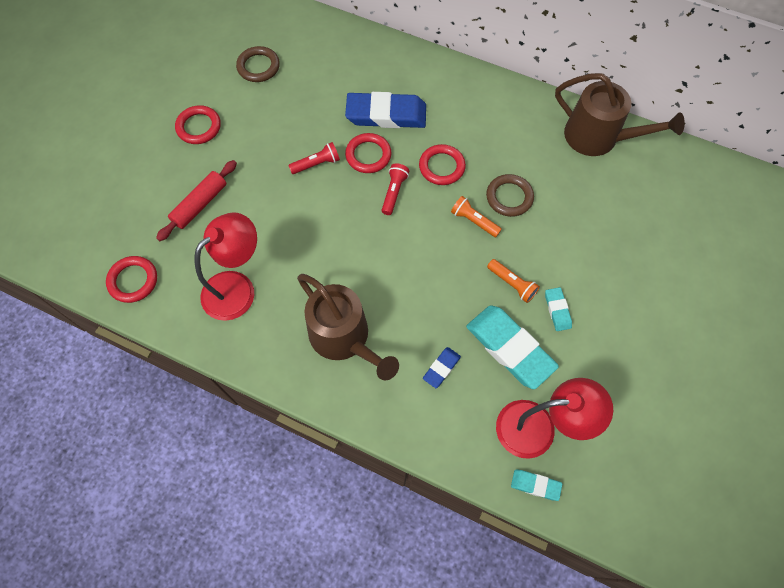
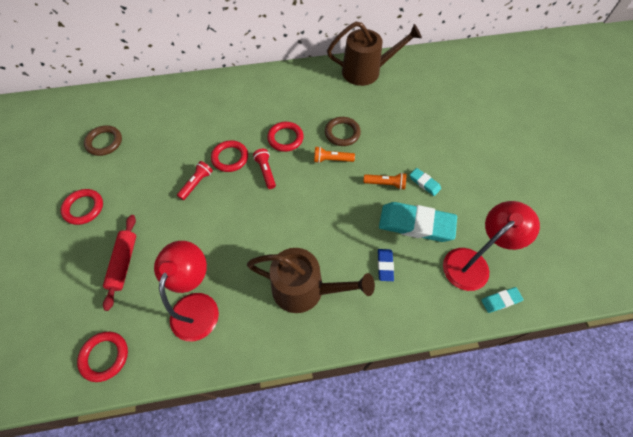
camera: 35 degrees left, 5 degrees down
blue eraser [345,92,426,128] -> none

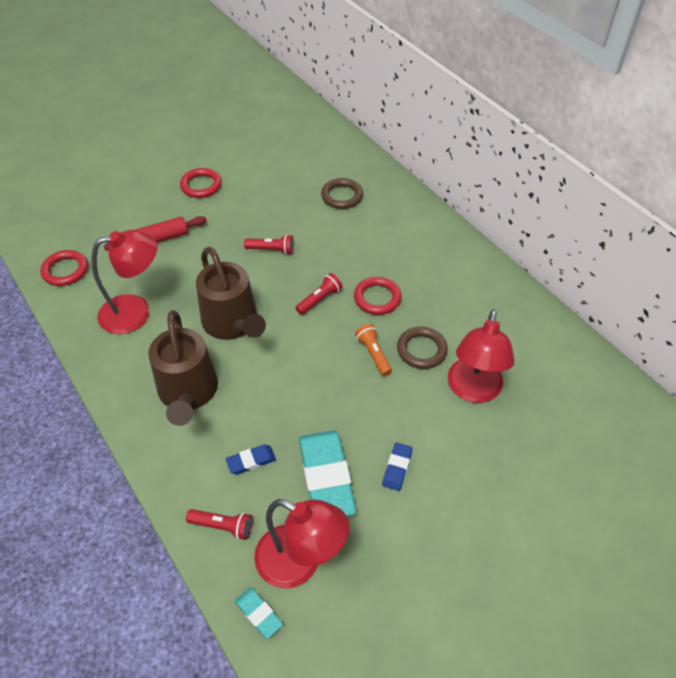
camera: 65 degrees right, 10 degrees down
brown ring [84,125,122,156] -> brown ring moved to [321,178,363,209]
red ring [211,140,248,172] -> none
brown watering can [327,22,422,86] -> brown watering can moved to [196,247,266,340]
orange flashlight [363,173,406,190] -> none
turquoise eraser [410,168,441,196] -> blue eraser [382,442,413,491]
none -> red flashlight [186,509,253,540]
none -> red lamp [448,309,515,403]

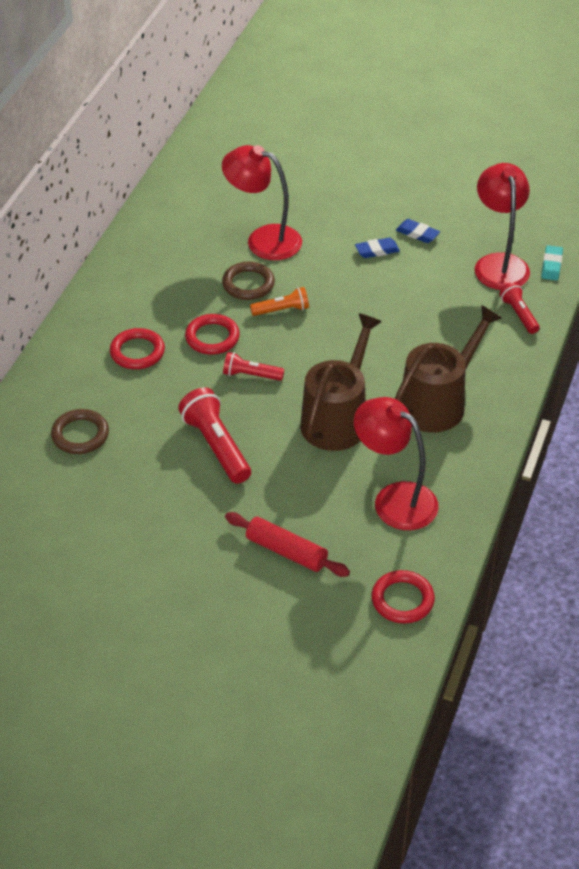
camera: 125 degrees left, 5 degrees down
red ring [180,168,222,198] -> red ring moved to [110,328,165,369]
blue eraser [226,444,276,474] -> blue eraser moved to [396,219,440,243]
red flashlight [244,235,294,255] -> red flashlight [178,388,251,484], size x1.69
turquoise eraser [299,430,356,516] -> none
orange flashlight [355,324,392,376] -> orange flashlight turned 135 degrees counterclockwise [250,287,309,316]
red lamp [448,309,515,403] -> red lamp turned 135 degrees counterclockwise [222,145,302,260]

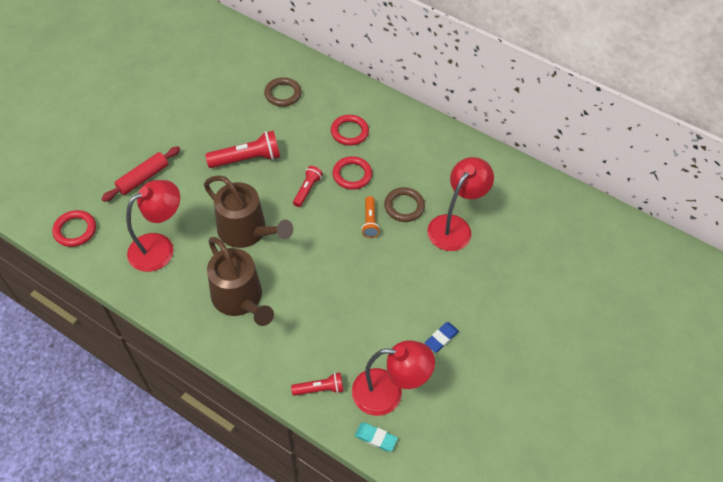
camera: 100 degrees right, 10 degrees up
blue eraser [355,238,400,258] -> none

